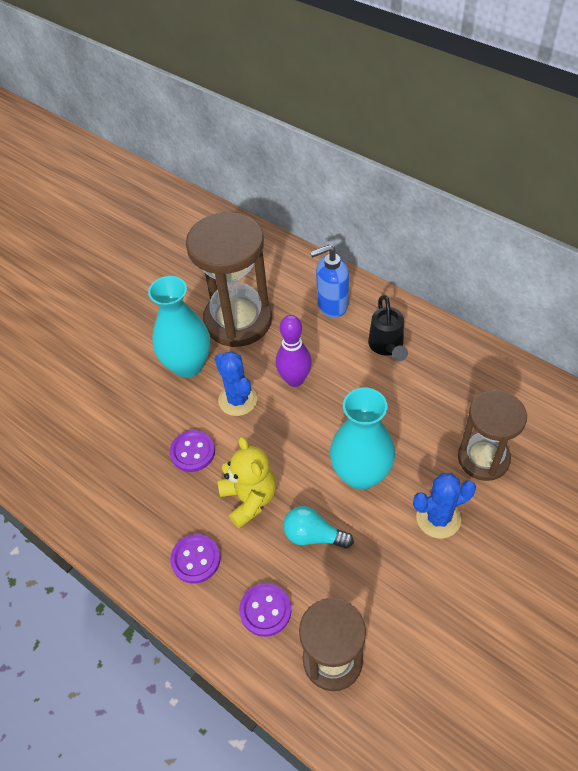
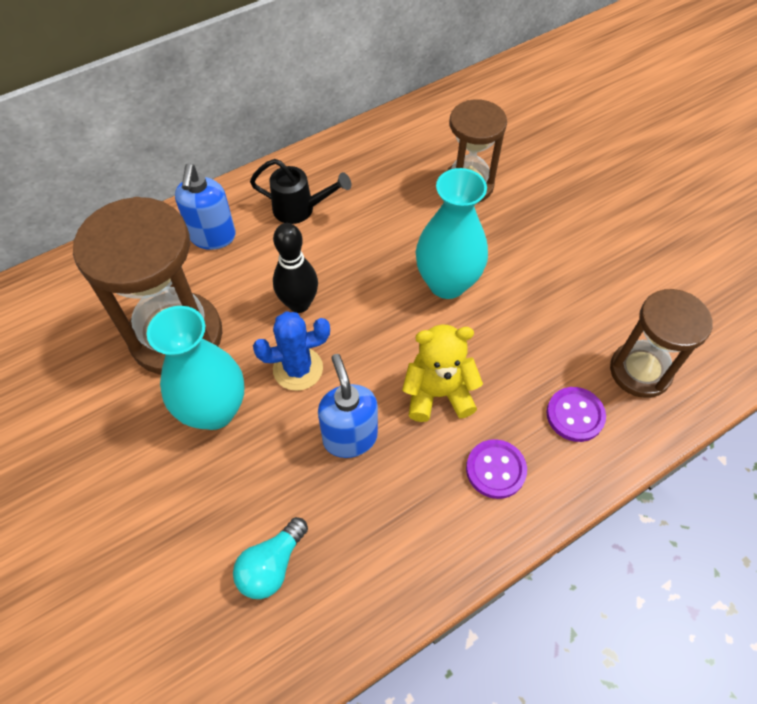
camera: 75 degrees left, 5 degrees up
purple button [170,430,215,472] -> blue soap dispenser [318,354,378,458]
purple bowling pin [276,315,312,387] -> black bowling pin [273,223,318,313]
turquoise light bulb [283,506,354,549] -> turquoise light bulb moved to [233,517,308,599]
blue cactus [413,473,476,538] -> none

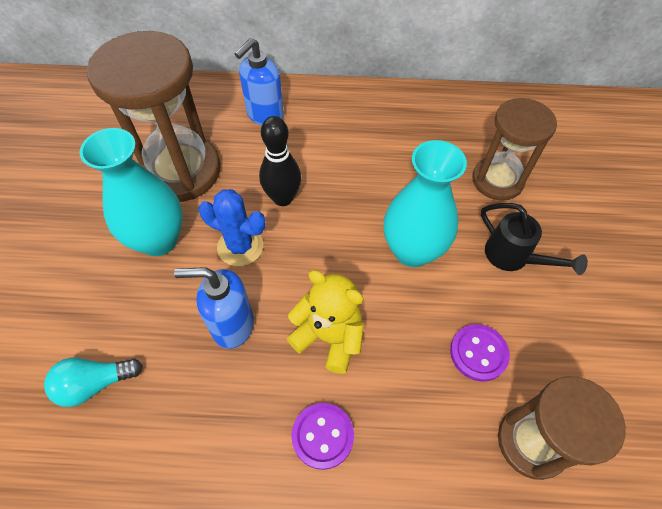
camera: 35 degrees right, 0 degrees up
black watering can [250,159,351,224] -> black watering can moved to [481,203,588,275]
blue soap dispenser [318,354,378,458] -> blue soap dispenser turned 105 degrees counterclockwise [174,267,254,349]
purple button [546,387,606,442] -> purple button moved to [450,324,510,381]

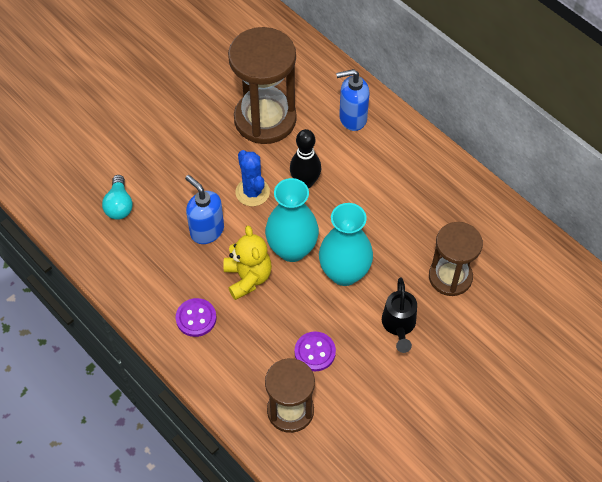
camera: 45 degrees right, 0 degrees up
turquoise light bulb [44,358,143,407] -> turquoise light bulb turned 120 degrees counterclockwise [102,175,133,220]
turquoise vase [80,128,183,256] -> turquoise vase moved to [265,178,319,262]

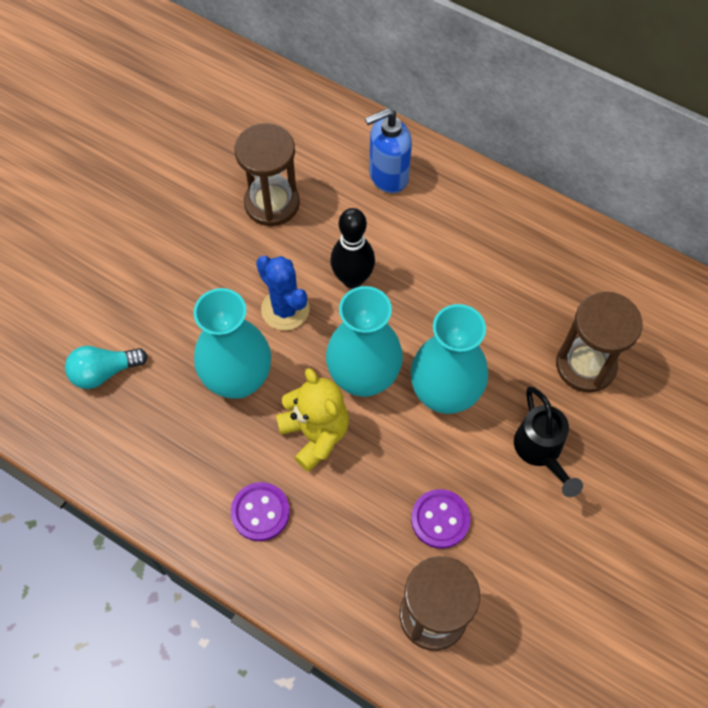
camera: 15 degrees left, 5 degrees up
turquoise light bulb [102,175,133,220] -> turquoise light bulb turned 90 degrees clockwise [65,346,148,389]
blue soap dispenser [185,175,224,244] -> turquoise vase [193,288,271,399]
brown hourglass [228,27,297,144] -> brown hourglass [234,123,300,226], size x0.64

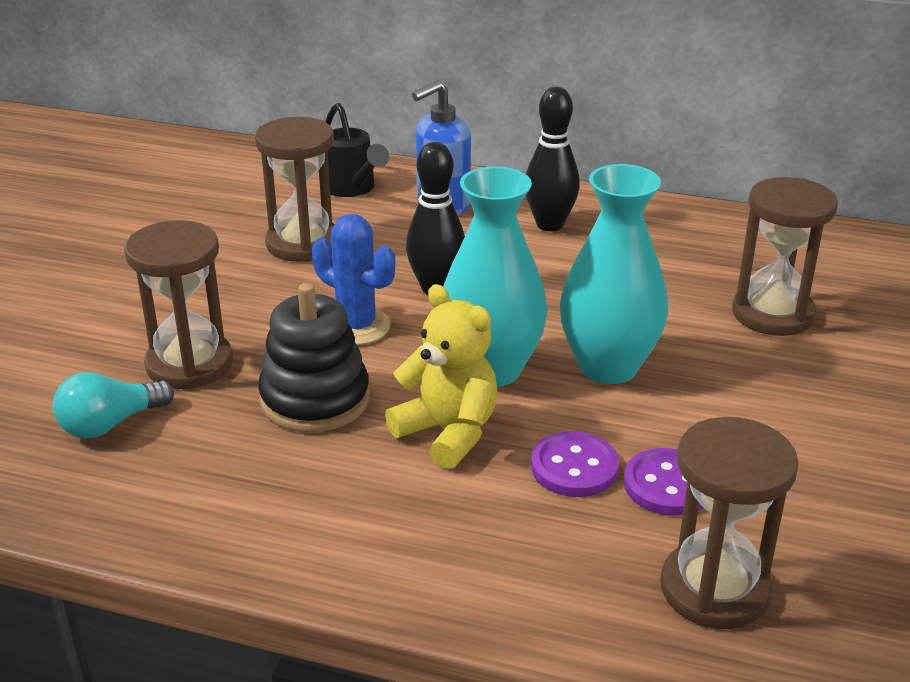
camera: 15 degrees left, 30 degrees down
turquoise vase [193,288,271,399] -> black stacking toy [258,283,370,433]
purple button [231,482,290,541] -> purple button moved to [531,432,619,497]
black watering can [514,387,583,497] -> black watering can moved to [325,103,389,197]
none -> brown hourglass [124,220,233,389]
none -> black bowling pin [526,87,580,231]

